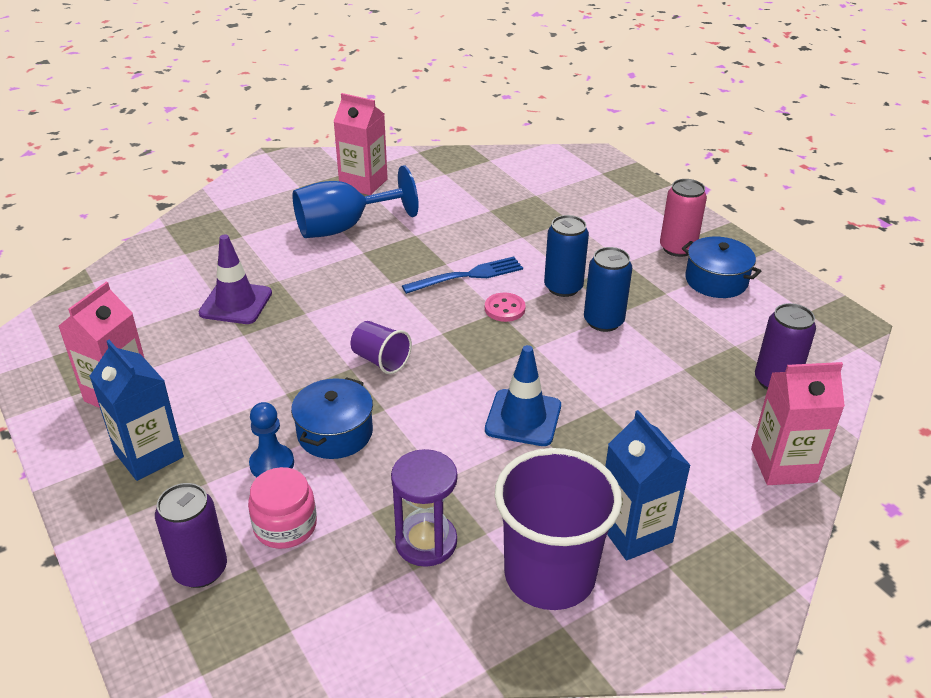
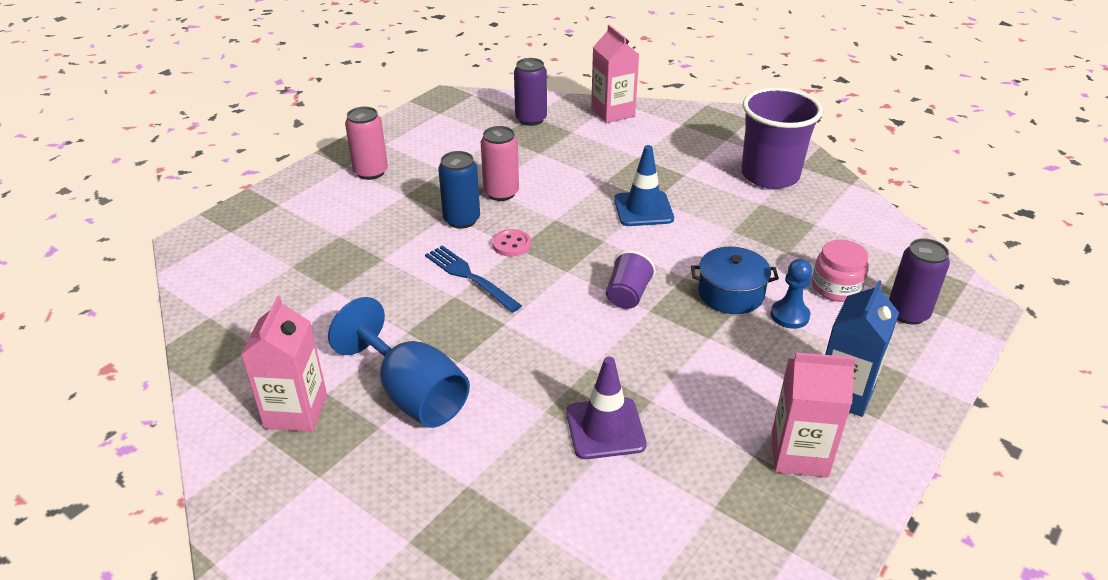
camera: 110 degrees left, 0 degrees up
purple hourglass [391,449,457,567] -> none
blue can [584,247,632,332] -> pink can [481,126,519,201]
blue carton [605,410,691,560] -> none
blue pot [682,236,761,298] -> none

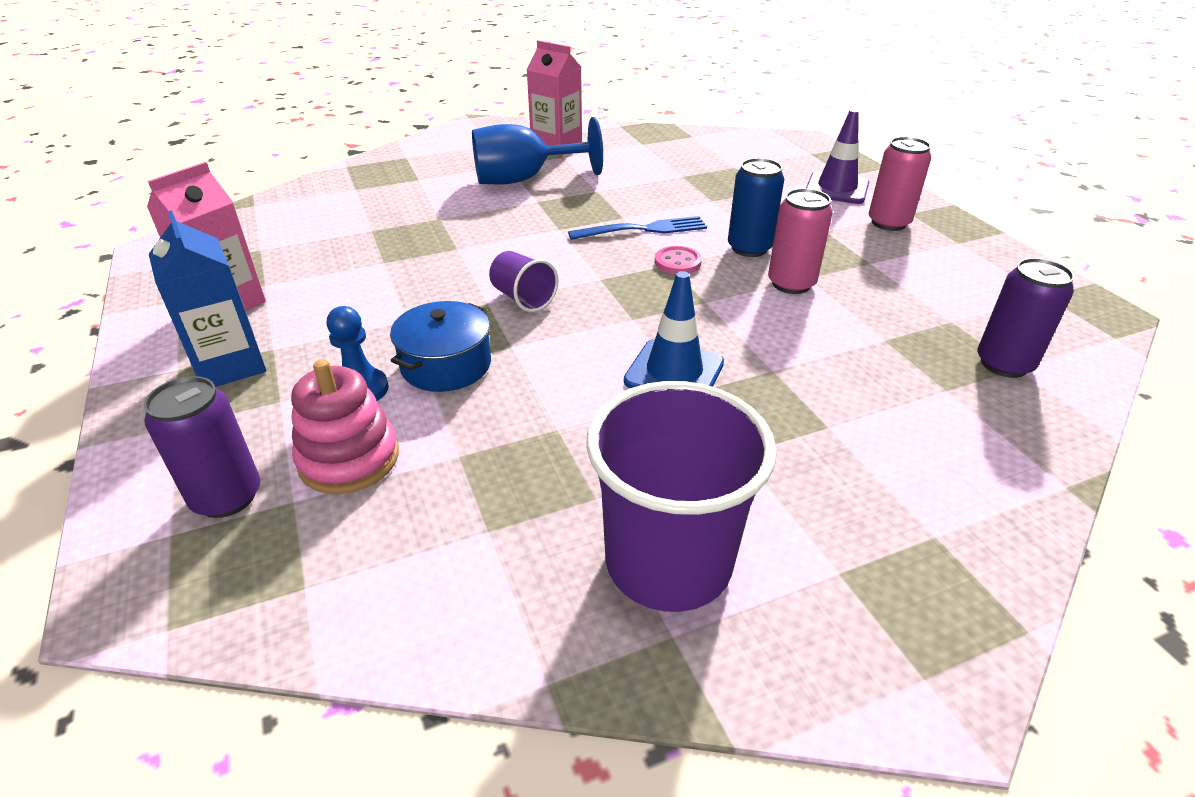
camera: 120 degrees right, 0 degrees up
purple traffic cone [566,357,647,459] -> purple traffic cone moved to [806,109,869,204]
pink carton [591,25,639,123] -> none
pink jar [812,240,869,302] -> pink stacking toy [291,359,399,494]

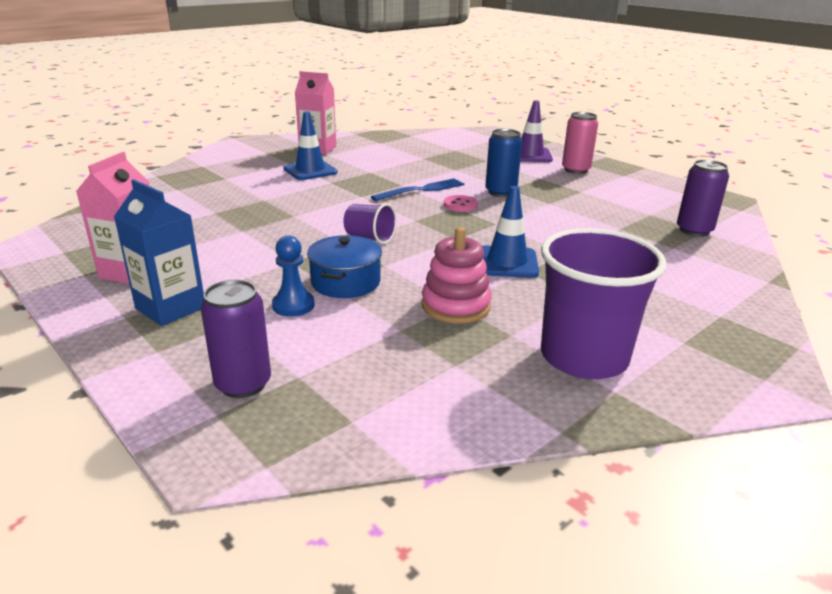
camera: 20 degrees left, 10 degrees down
pink stacking toy [291,359,399,494] -> pink stacking toy moved to [422,227,492,324]
blue goblet [472,117,603,184] -> blue traffic cone [283,111,338,180]
pink can [768,188,832,294] -> none

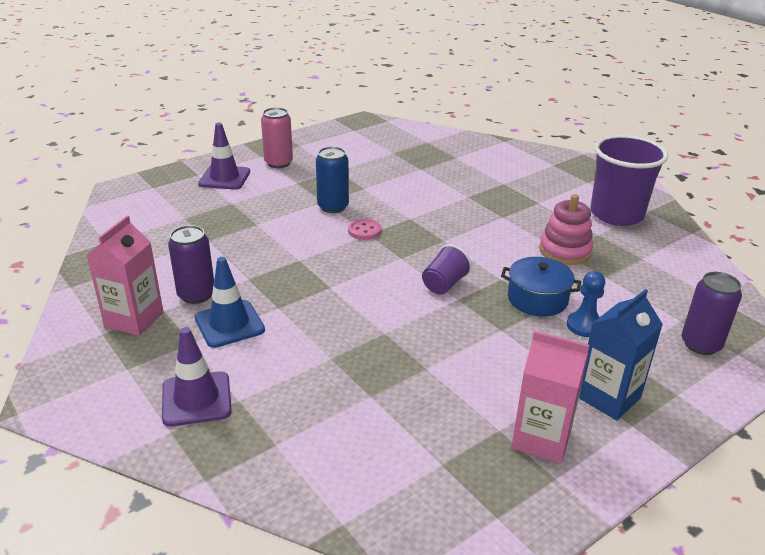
camera: 85 degrees left, 5 degrees up
blue fork [371,178,465,201] -> none
blue traffic cone [482,186,539,278] -> none
purple can [677,160,729,237] -> purple can moved to [168,225,214,304]
none -> purple traffic cone [162,327,232,427]

